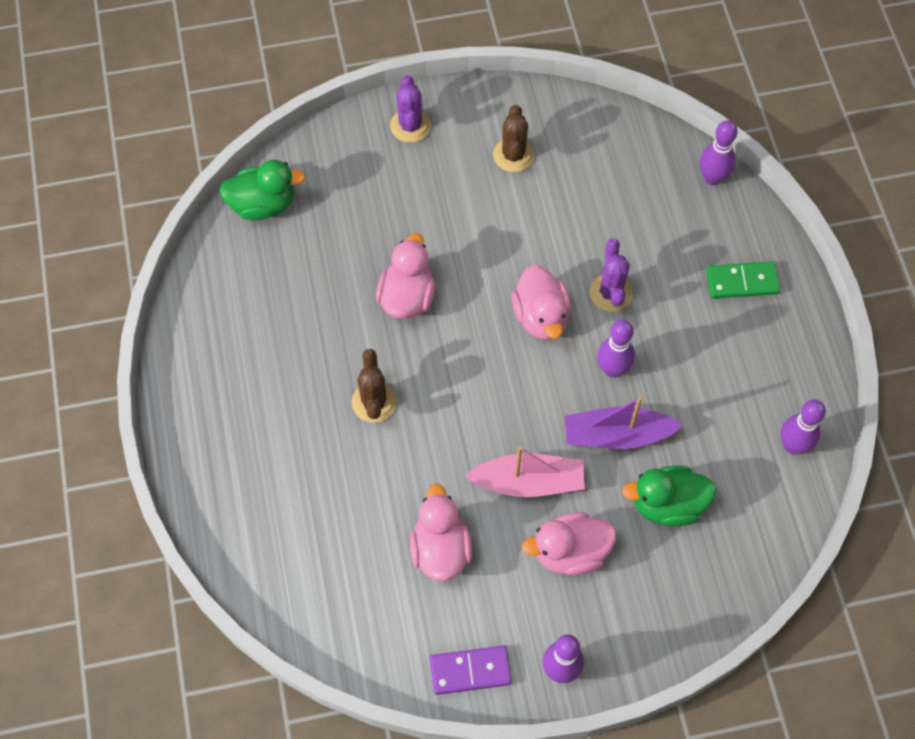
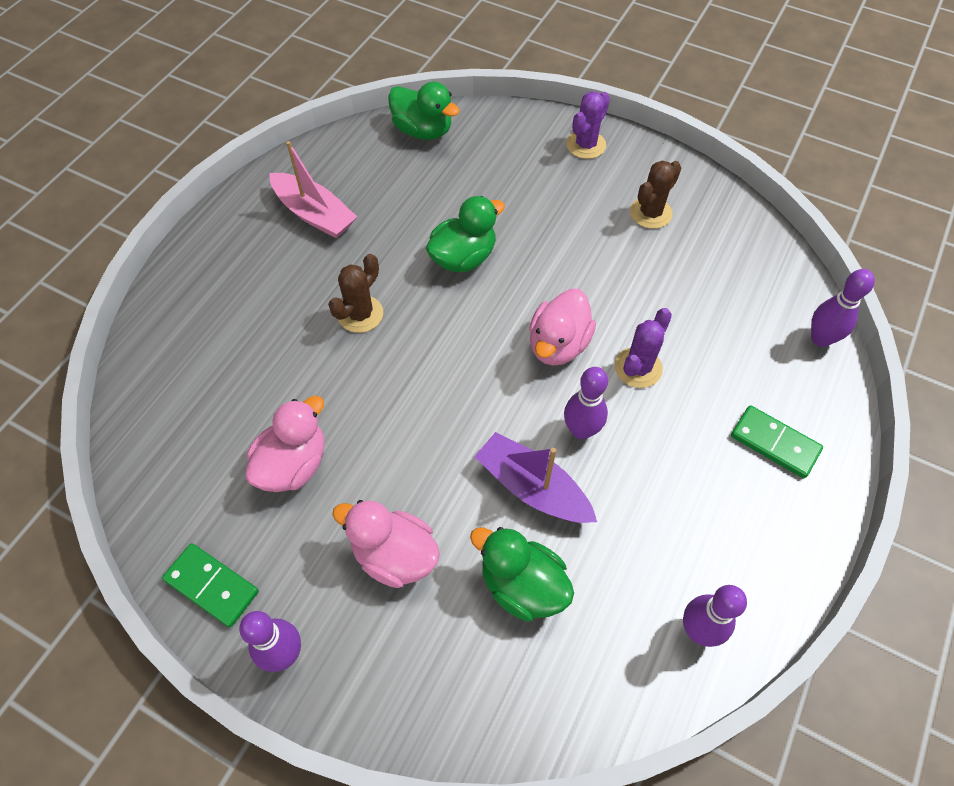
camera: 40 degrees right, 5 degrees down
pink duck [376,233,435,319] -> green duck [426,196,505,272]
purple domino [430,646,512,695] -> green domino [162,543,259,628]
pink boat [465,446,585,497] -> pink boat moved to [269,141,357,238]

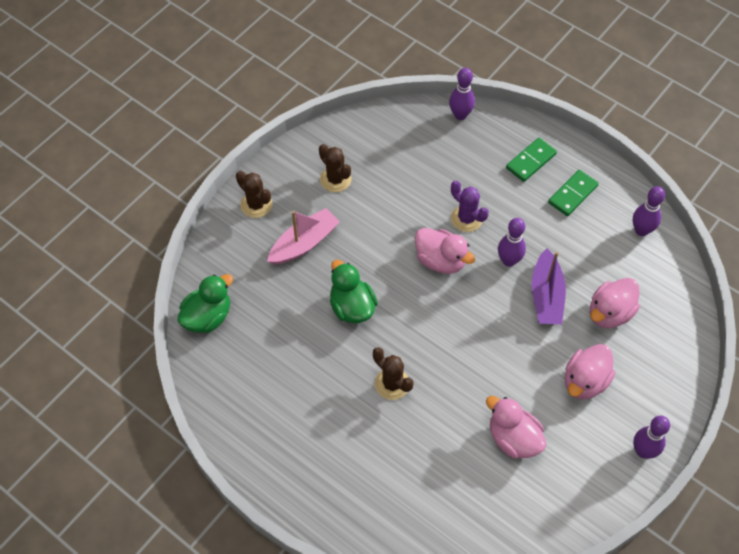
camera: 80 degrees left, 0 degrees up
green domino [162,543,259,628] -> green domino moved to [548,170,599,216]
pink boat [269,141,357,238] -> pink boat moved to [267,208,340,265]
green duck [470,527,574,621] -> pink duck [590,278,640,328]
purple boat [474,432,597,523] -> purple boat turned 45 degrees counterclockwise [532,248,566,324]
purple cactus [566,91,610,159] -> brown cactus [236,171,272,218]

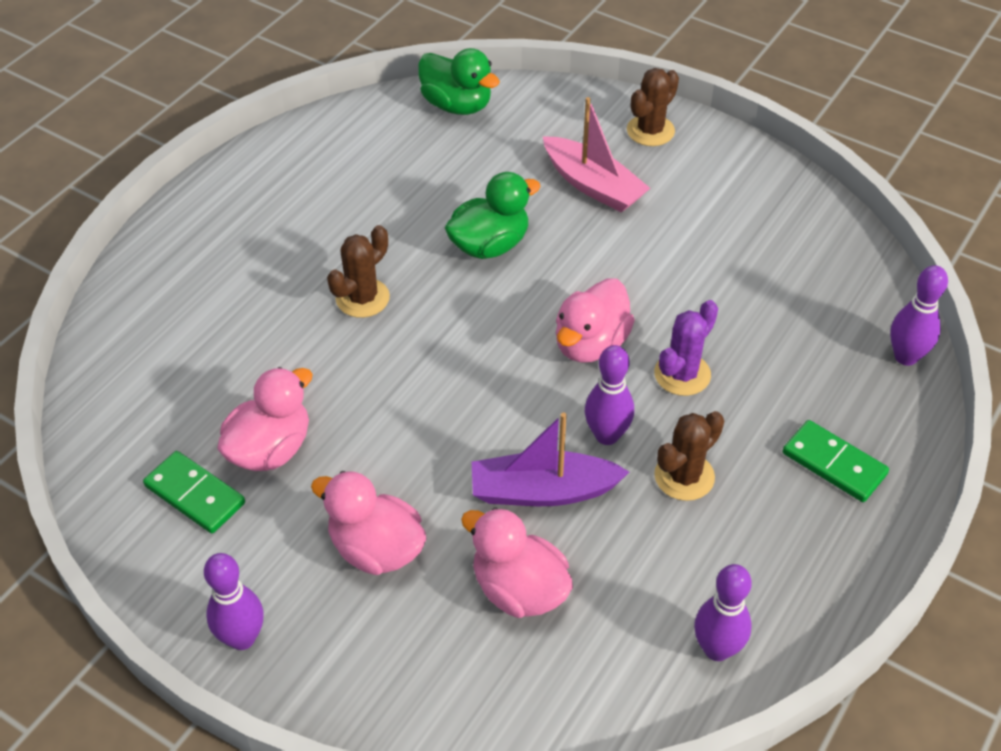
camera: 85 degrees right, 10 degrees down
brown cactus [319,144,351,192] -> brown cactus moved to [654,411,724,501]
green domino [548,170,599,216] -> green domino moved to [143,451,245,533]

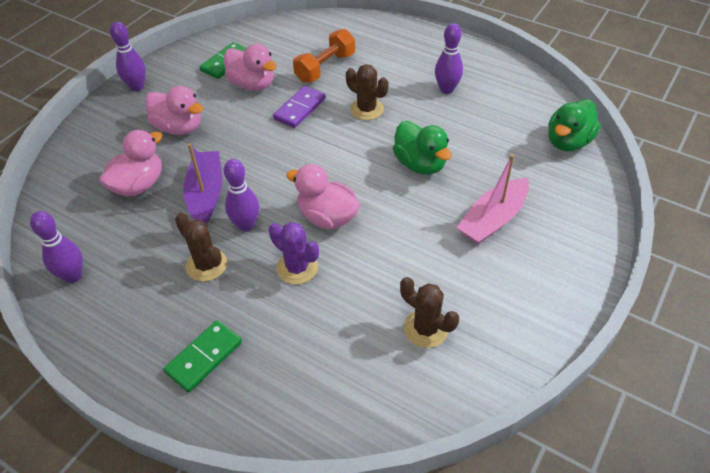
camera: 90 degrees right, 0 degrees up
pink duck [311,471,427,575] -> pink duck turned 90 degrees clockwise [145,86,203,135]
brown cactus [627,68,679,146] -> brown cactus moved to [400,277,459,348]
purple bowling pin [890,265,948,366] -> purple bowling pin moved to [435,23,463,94]
none -> purple domino [273,86,325,128]
none -> orange dumbbell [293,29,355,83]

